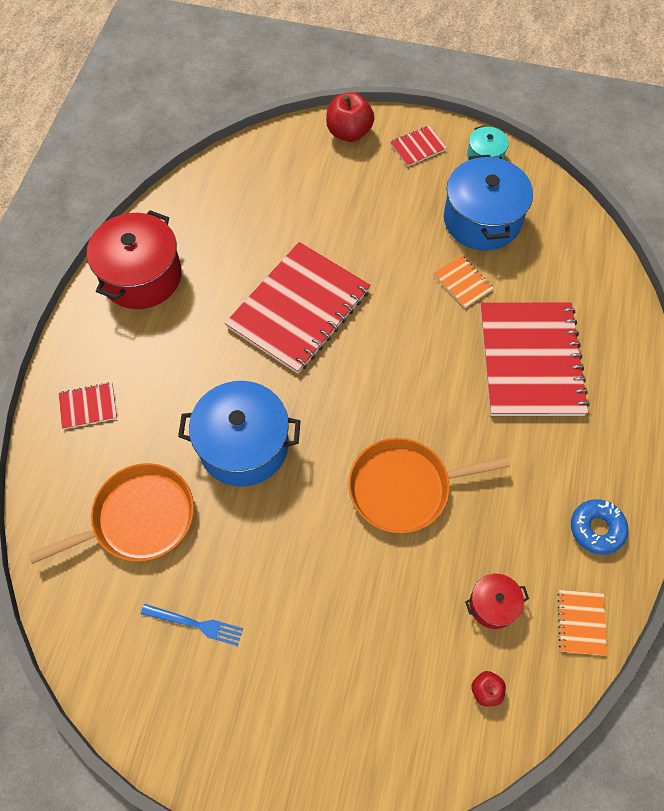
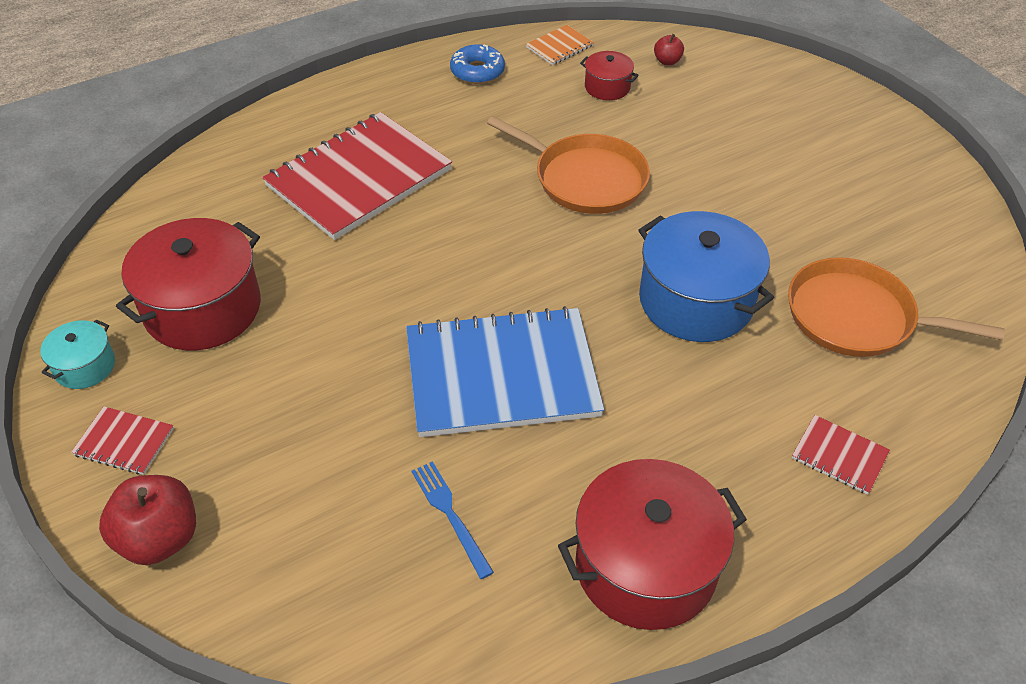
camera: 135 degrees left, 15 degrees down
blue fork [141,604,243,646] -> blue fork moved to [412,461,494,579]
red notebook [225,242,371,374] -> blue notebook [406,306,604,437]
orange notebook [433,255,494,308] -> none
blue pot [444,155,533,250] -> red pot [116,218,261,350]

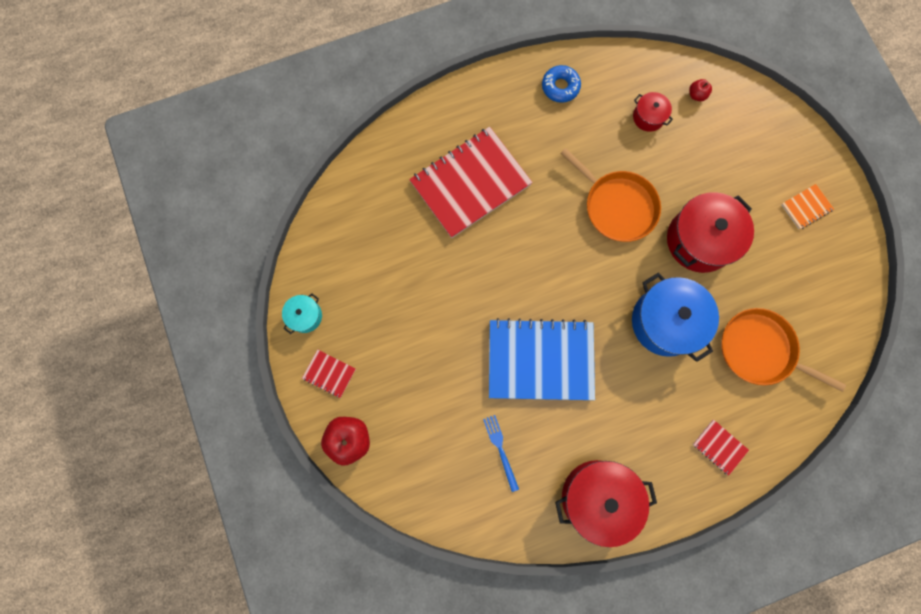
camera: 10 degrees right, 30 degrees up
red pot [116,218,261,350] -> red pot moved to [667,192,754,273]
orange notebook [526,25,594,65] -> orange notebook moved to [781,184,834,229]

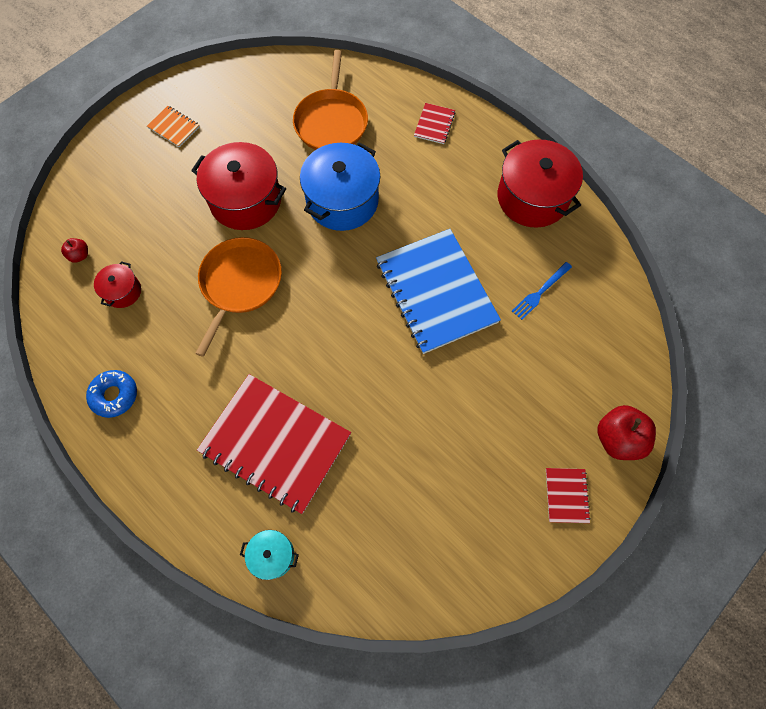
camera: 115 degrees left, 10 degrees down
turquoise pot [282,293,322,334] -> turquoise pot moved to [240,530,299,580]

